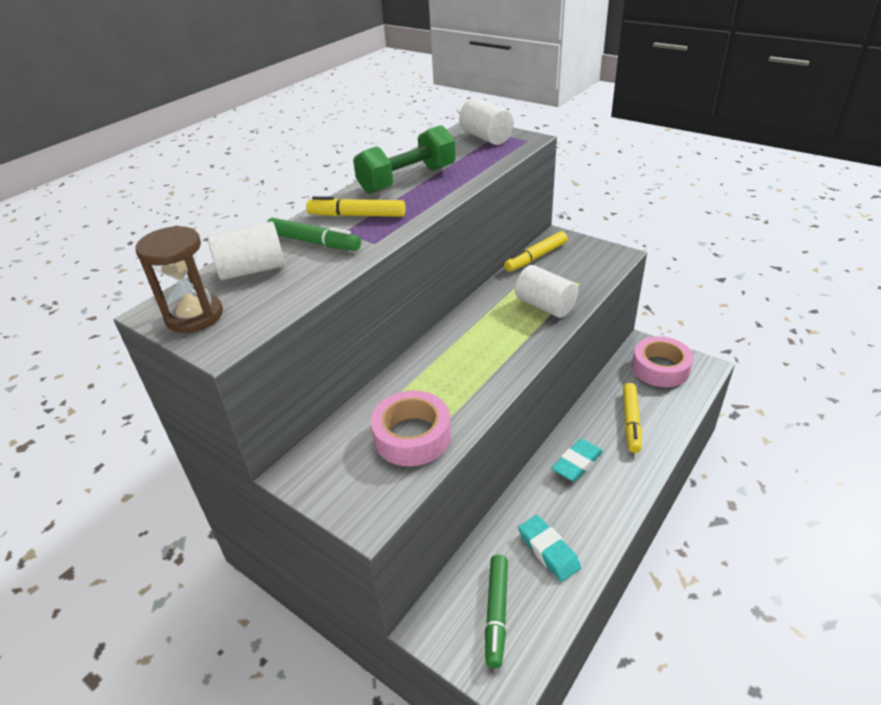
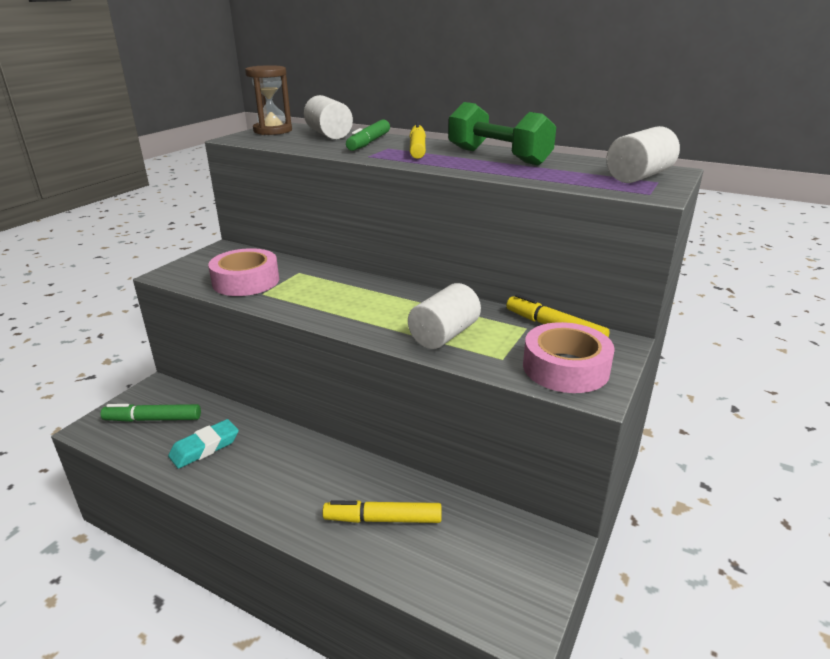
camera: 80 degrees right, 10 degrees down
turquoise eraser [552,439,603,482] -> none
pink tape [632,336,693,387] -> pink tape moved to [523,322,615,393]

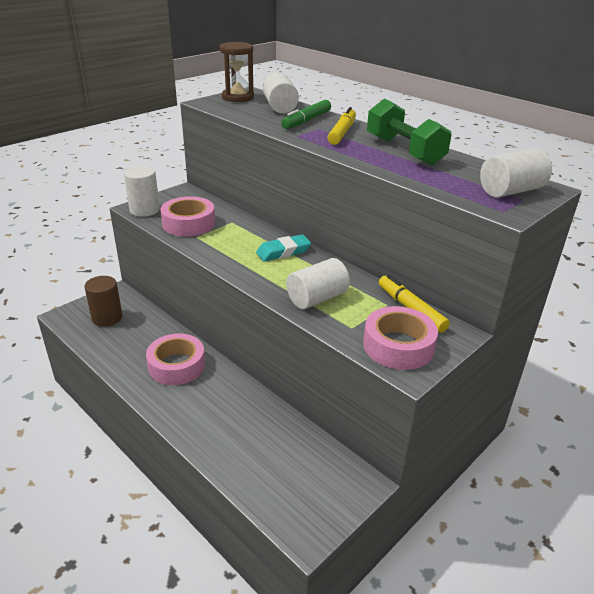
camera: 15 degrees right, 5 degrees up
green marker [101,404,201,422] -> brown cylinder [84,276,123,327]
turquoise eraser [168,419,239,469] -> turquoise eraser moved to [256,234,311,262]
yellow marker [323,500,441,523] -> none
none -> white cylinder [124,166,160,217]
none -> pink tape [146,333,205,385]

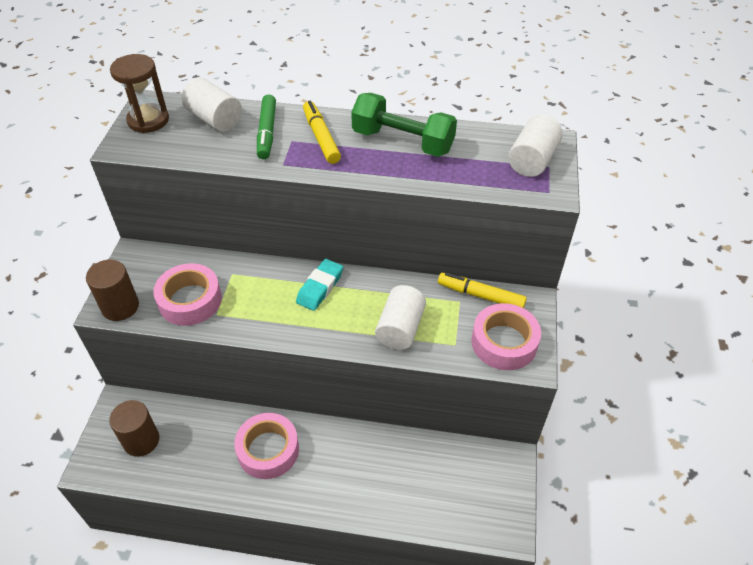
camera: 35 degrees left, 15 degrees up
white cylinder [124,166,160,217] -> brown cylinder [86,260,139,321]

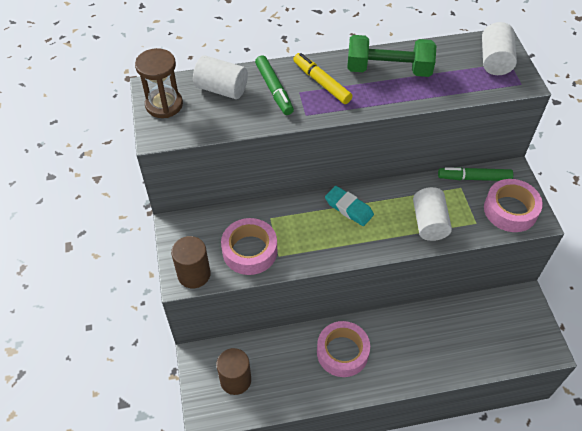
camera: 20 degrees left, 5 degrees up
turquoise eraser [296,259,343,311] -> turquoise eraser turned 60 degrees counterclockwise [325,186,374,226]
yellow marker [438,272,527,308] -> green marker [438,167,513,181]

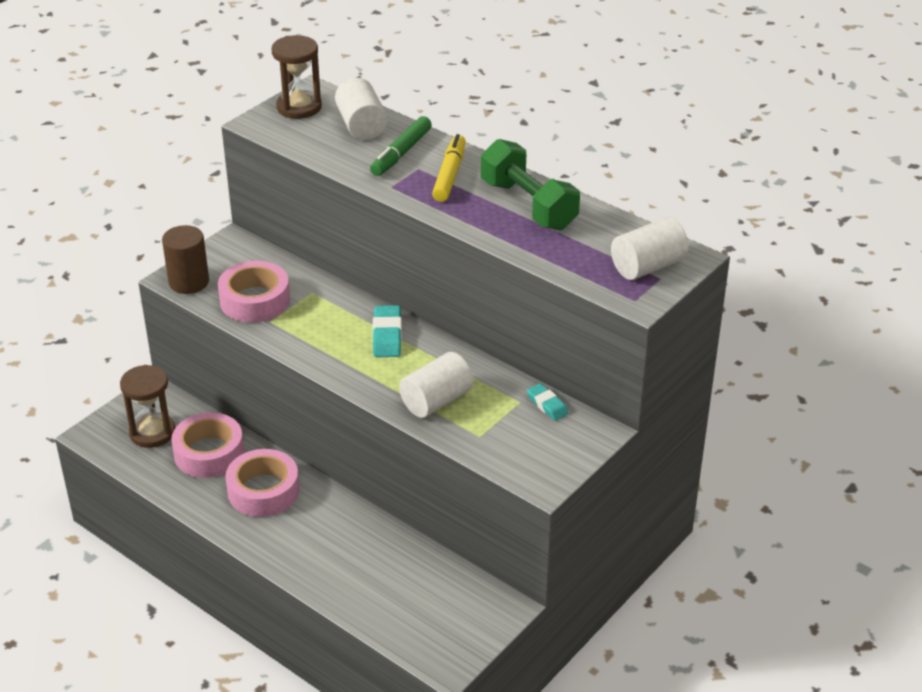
camera: 50 degrees right, 15 degrees down
brown cylinder [216,348,251,395] -> brown hourglass [120,365,175,448]
green marker [438,167,513,181] -> turquoise eraser [527,383,568,421]
pink tape [484,179,543,232] -> pink tape moved to [171,412,244,478]

